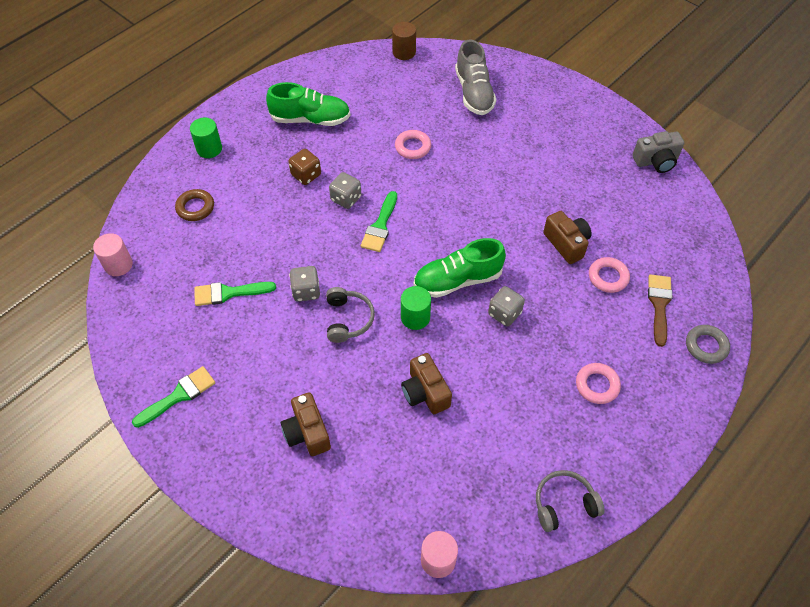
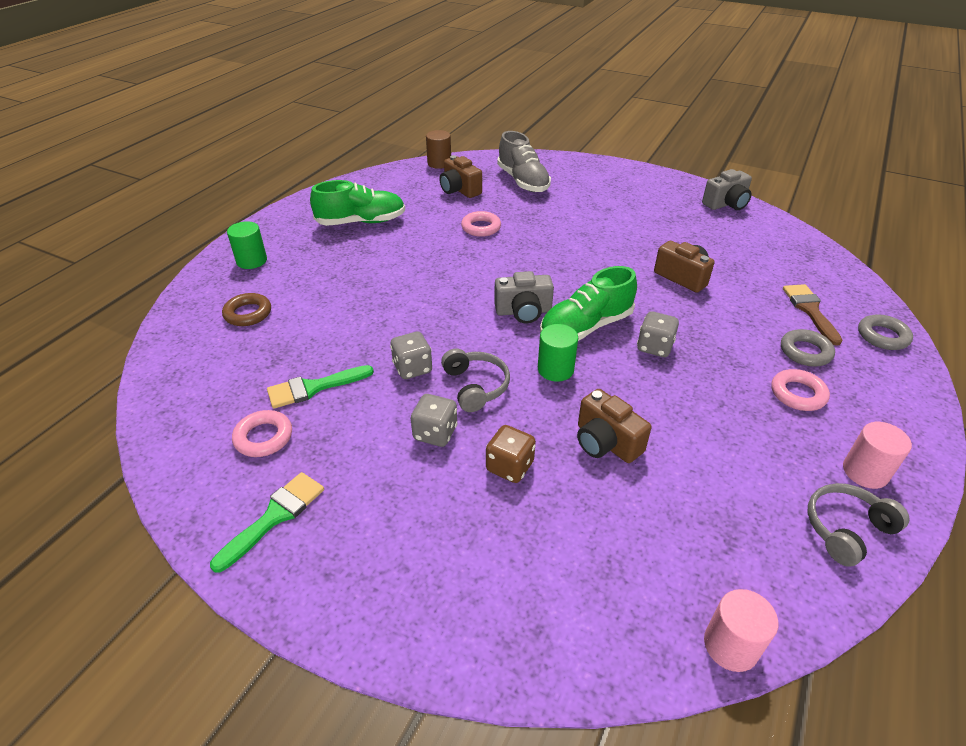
camera: 15 degrees left, 15 degrees down
pink cylinder [93,233,133,276] -> pink cylinder moved to [843,422,912,489]
brown camera [281,392,331,456] -> brown camera moved to [439,155,482,198]
brown dice [288,149,321,185] -> brown dice moved to [486,425,536,483]
grey dice [329,172,361,209] -> grey dice moved to [411,394,458,447]
green brush [361,191,397,252] -> none
pink ring [589,257,630,293] -> pink ring moved to [232,410,292,457]
none -> grey camera [494,271,554,323]
none -> grey ring [781,329,835,366]

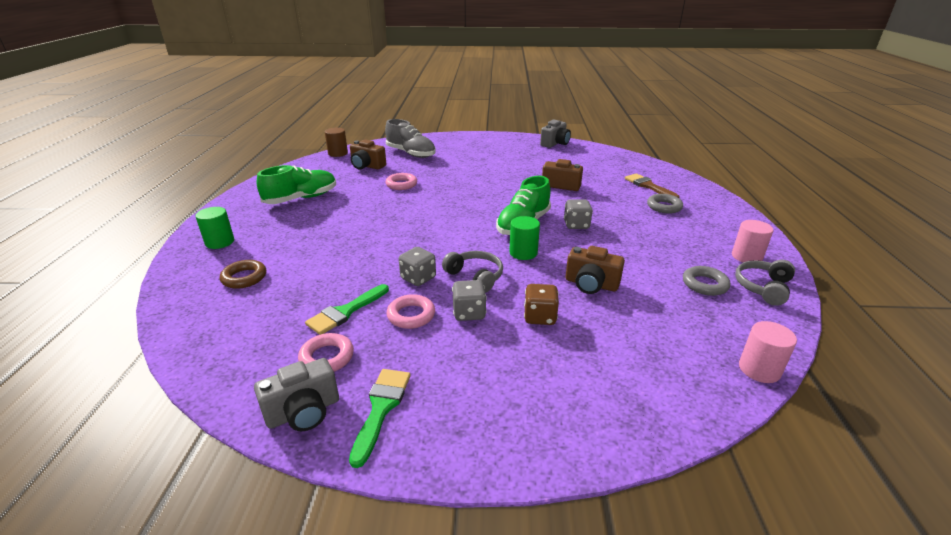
camera: 25 degrees left, 10 degrees down
grey camera [494,271,554,323] -> grey camera moved to [254,358,339,431]
pink ring [771,369,830,411] -> pink ring moved to [386,294,435,329]
grey ring [858,314,913,350] -> grey ring moved to [683,266,731,296]

